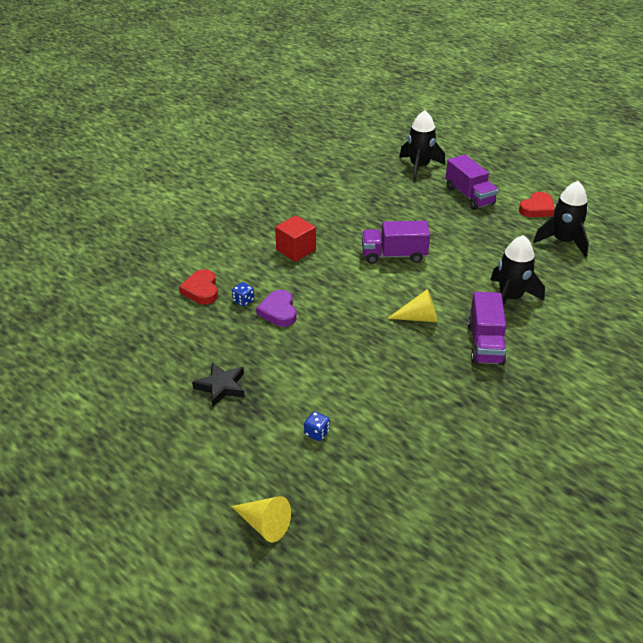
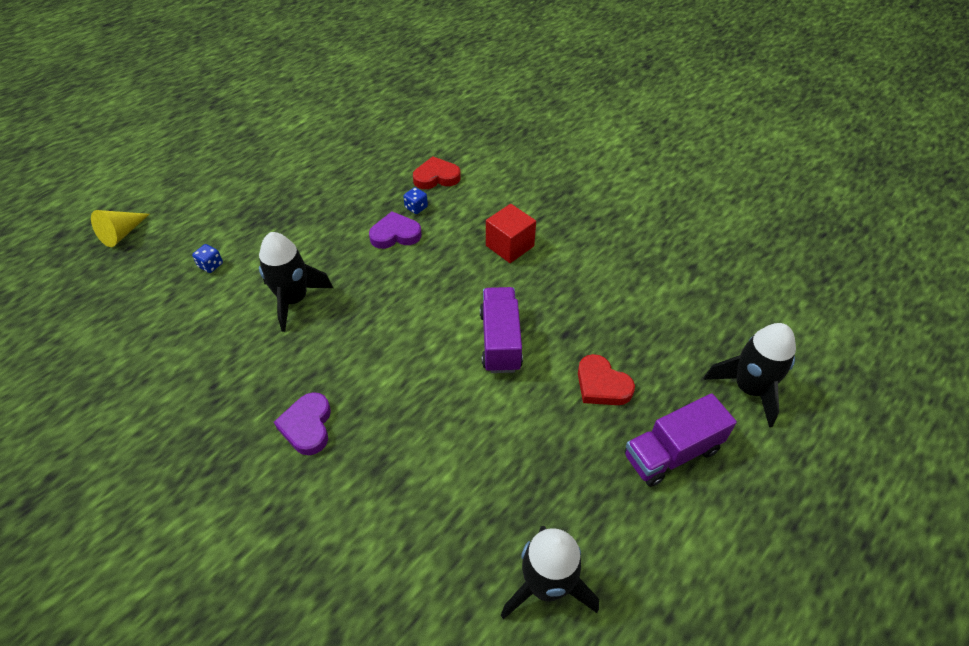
camera: 90 degrees right, 10 degrees up
black star [192,362,245,407] -> none
yellow cone [387,289,437,322] -> none
purple truck [468,292,506,365] -> purple heart [274,392,331,455]
black rocket [491,235,545,306] -> black rocket moved to [259,232,333,332]
red heart [519,192,555,217] -> red heart moved to [578,354,635,405]

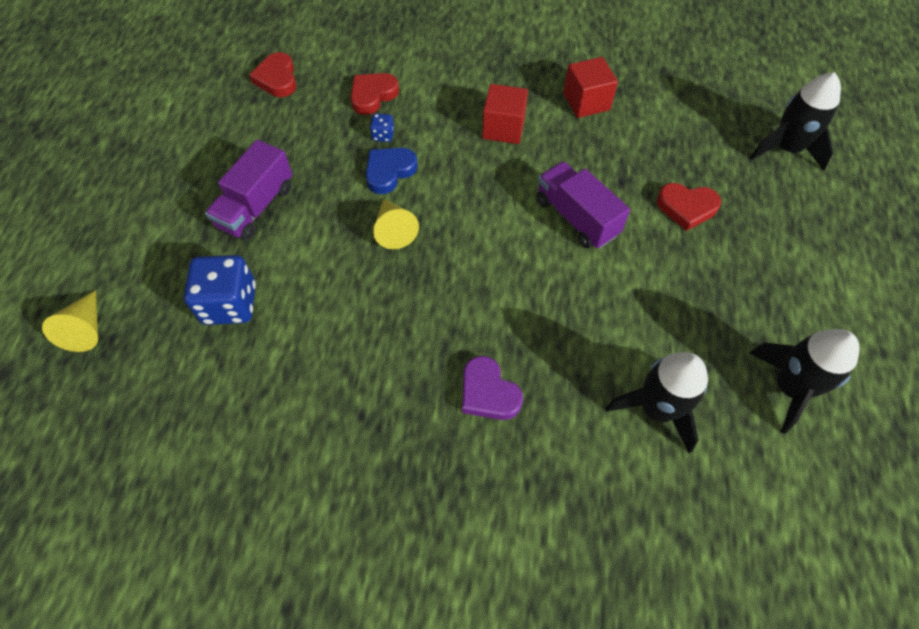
camera: 35 degrees left, 10 degrees up
blue dice [192,244,223,273] -> blue dice [184,255,256,325], size x2.20
black rocket [259,232,333,332] -> black rocket moved to [605,352,708,453]
purple heart [369,212,422,249] -> blue heart [366,148,418,194]
purple truck [624,393,737,487] -> purple truck moved to [205,140,292,240]
none -> red heart [249,52,297,97]
none -> yellow cone [373,199,419,249]
none -> red cube [563,57,618,118]

